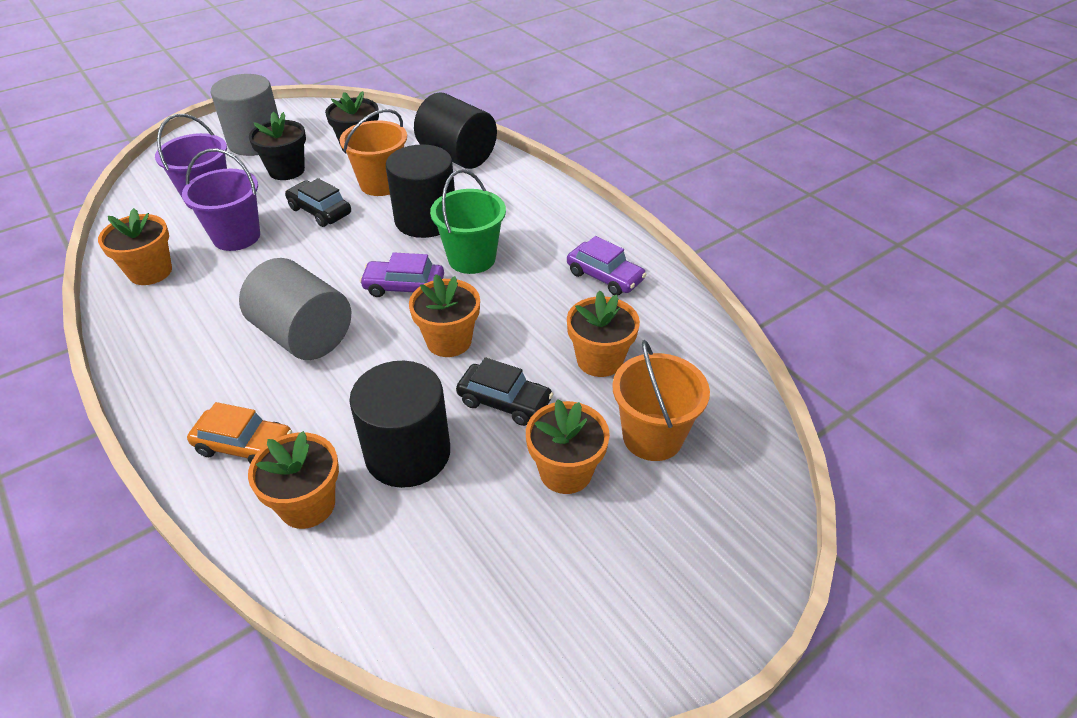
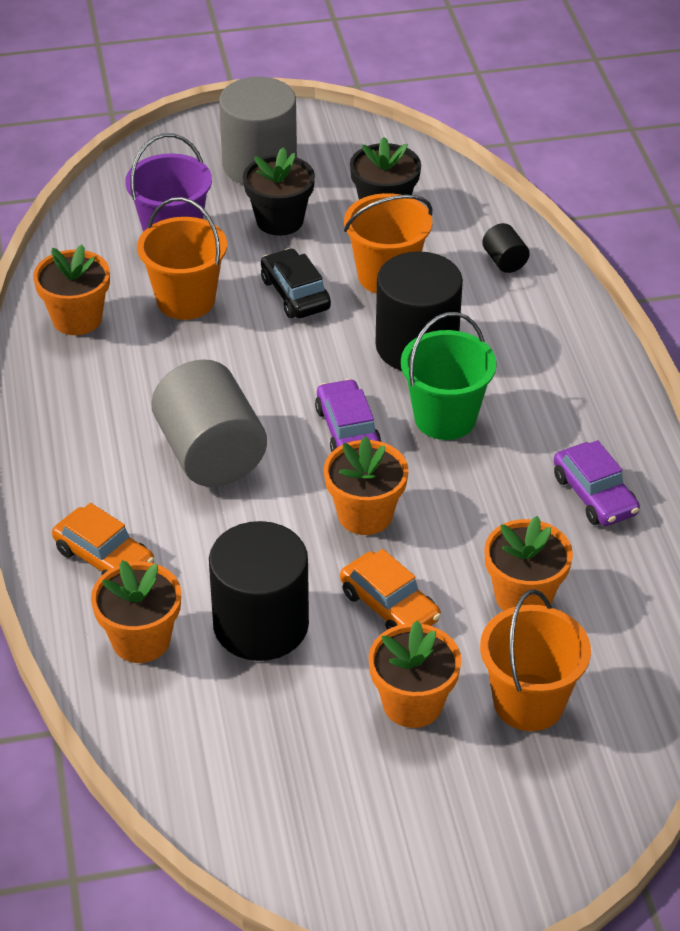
camera: 25 degrees right, 0 degrees up
purple bucket [182,148,260,251] -> orange bucket [137,197,227,320]
purple car [360,252,444,297] -> purple car turned 45 degrees clockwise [315,379,381,452]
black cylinder [414,92,497,169] -> black cylinder [482,223,530,273], size x0.44
black car [456,357,553,426] -> orange car [340,549,441,630]

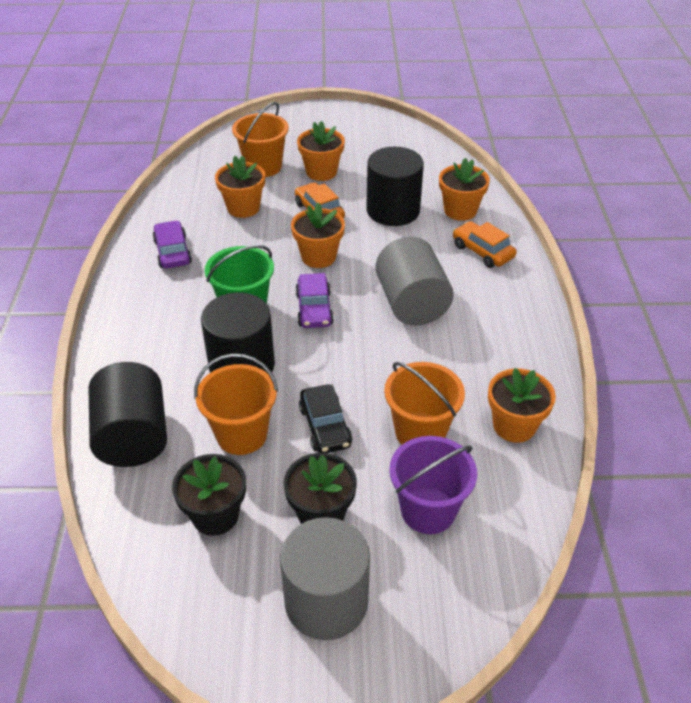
camera: 170 degrees left, 0 degrees up
black cylinder [482,223,530,273] -> black cylinder [89,362,167,467], size x2.28

